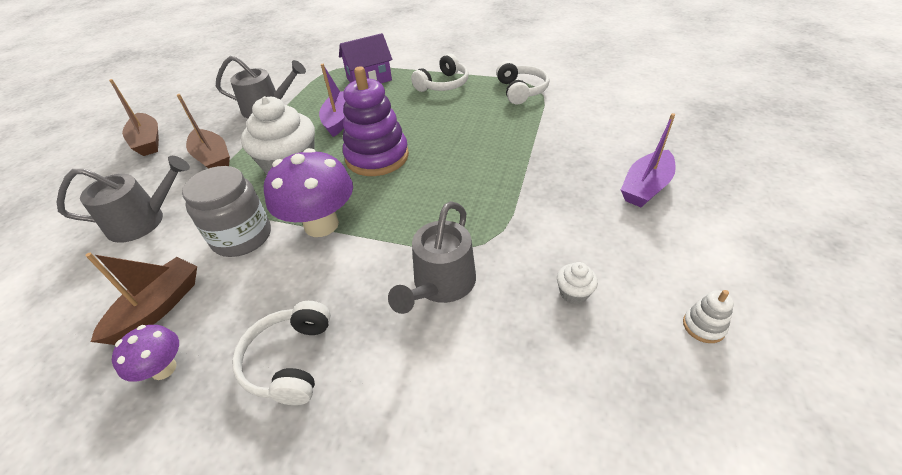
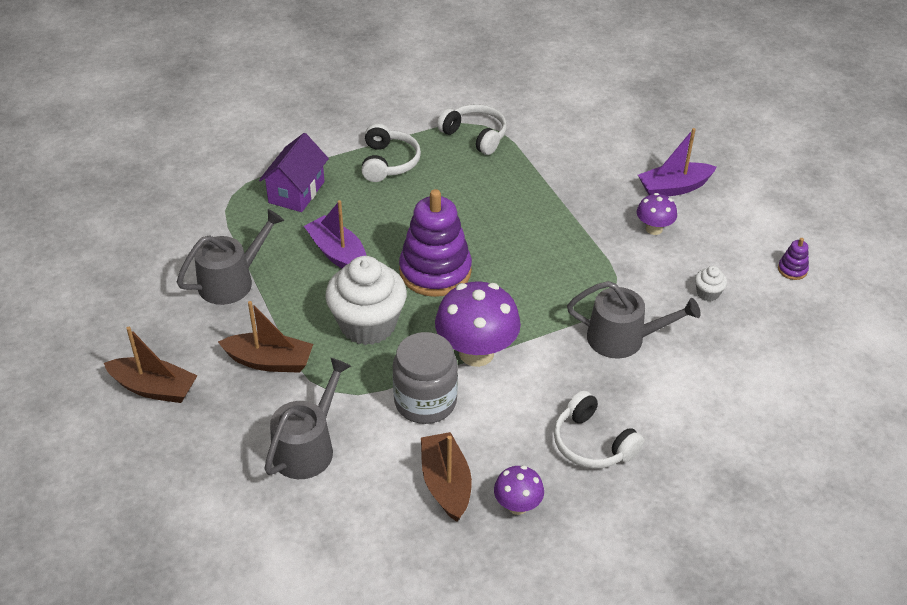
camera: 45 degrees left, 0 degrees up
grey watering can [388,201,476,314] -> grey watering can turned 60 degrees counterclockwise [567,281,701,359]
purple boat [621,113,676,208] -> purple boat turned 75 degrees clockwise [638,128,717,197]
white stacking toy [683,290,734,343] -> purple stacking toy [778,238,809,280]
none -> purple mushroom [637,193,677,235]

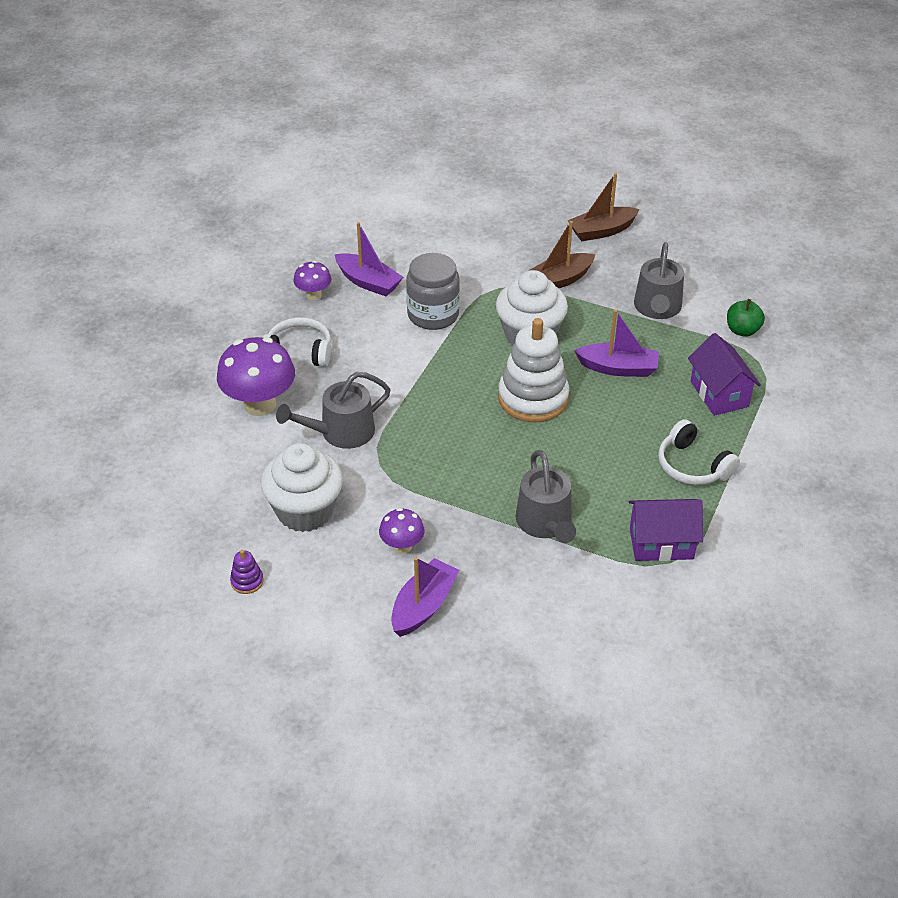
camera: 140 degrees right, 0 degrees up
grey watering can [264,358,351,479] -> grey watering can moved to [515,450,576,543]
purple stacking toy [399,189,472,297] -> white stacking toy [498,318,569,422]
brown boat [421,432,472,522] -> purple boat [335,222,403,296]
purple mushroom [435,281,521,367] -> purple mushroom moved to [217,337,295,416]
white headphones [437,104,507,155] -> purple house [629,499,703,561]
white cupcake [695,266,727,301] -> white cupcake [261,443,343,532], size x2.41
none -> green apple [727,299,765,337]

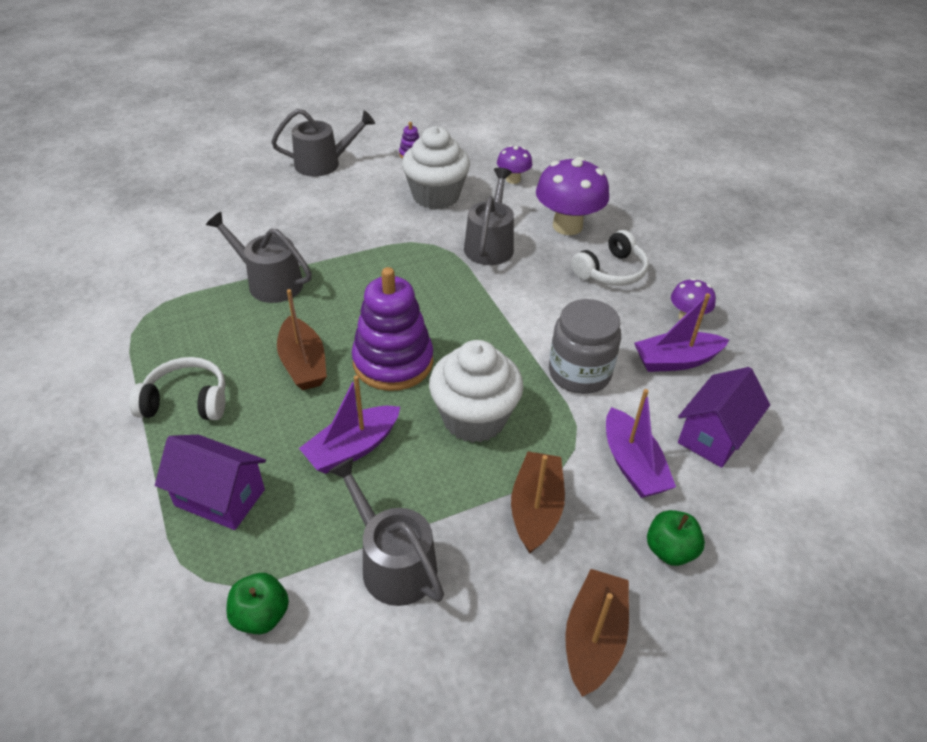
camera: 130 degrees right, 0 degrees up
purple mushroom [379,508,424,554] -> purple mushroom moved to [497,145,532,184]
purple boat [391,557,459,637] -> purple boat moved to [606,389,676,498]
white stacking toy [498,318,569,422] -> purple stacking toy [352,267,433,391]
purple house [629,499,703,561] -> purple house moved to [678,367,770,468]
none -> grey watering can [271,109,375,177]
none -> brown boat [277,289,327,390]
none -> green apple [647,510,705,566]

